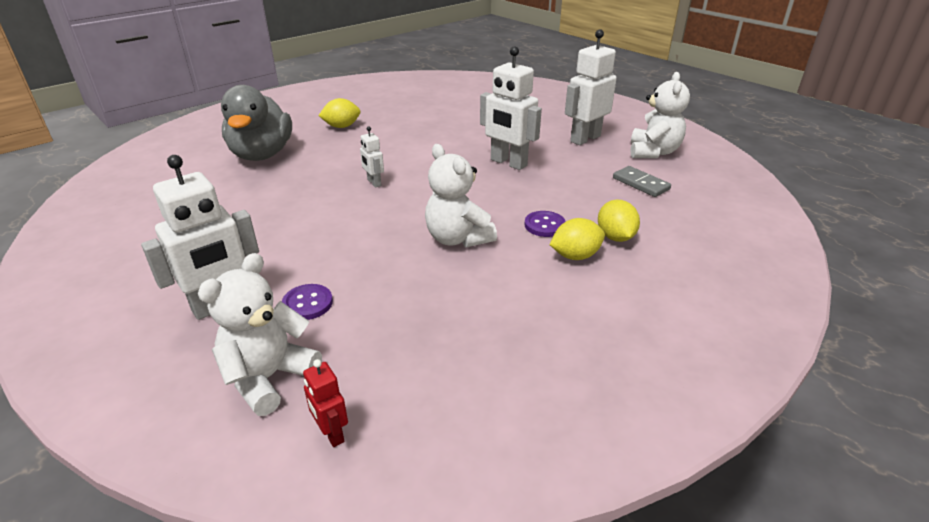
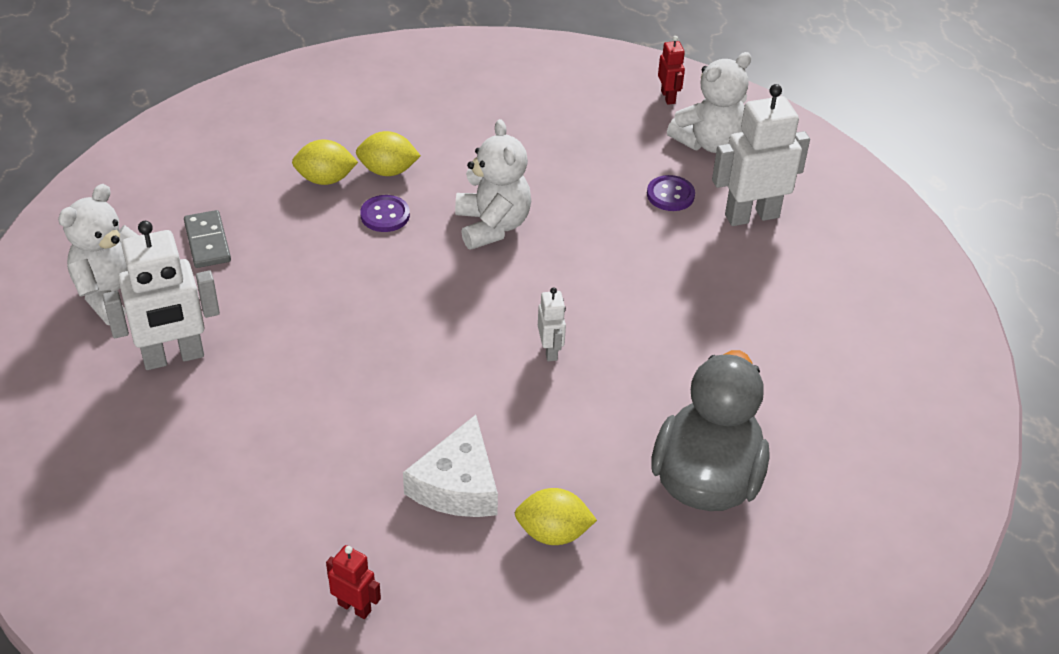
camera: 160 degrees left, 10 degrees up
white robot [480,46,542,170] -> none
yellow lemon [598,200,640,242] -> yellow lemon turned 75 degrees clockwise [292,139,358,185]
none -> red robot [326,545,381,619]
none -> white cheese [403,415,498,517]

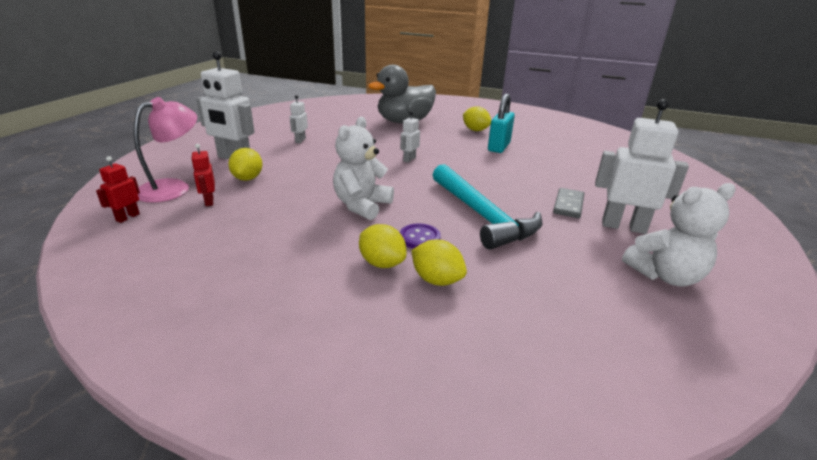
camera: 140 degrees left, 15 degrees down
grey domino [184,210,231,268] -> grey domino moved to [553,188,584,218]
red robot [326,545,381,619] -> red robot moved to [191,144,215,206]
white cheese [403,415,498,517] -> turquoise padlock [488,94,515,153]
purple button [647,175,695,211] -> yellow lemon [228,148,262,181]
white teddy bear [667,52,752,153] -> pink lamp [134,97,197,203]
none -> white robot [290,95,308,143]
none -> turquoise hammer [433,164,542,250]

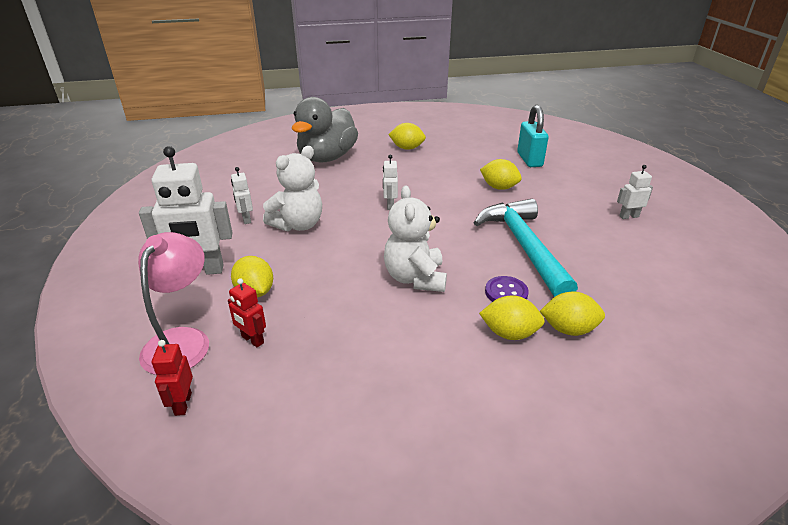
camera: 30 degrees left, 5 degrees up
turquoise hammer [433,164,542,250] -> turquoise hammer turned 135 degrees counterclockwise [474,199,578,297]
turquoise padlock [488,94,515,153] -> turquoise padlock moved to [517,105,549,167]
grey domino [553,188,584,218] -> none
white robot [595,99,689,234] -> white robot [617,165,653,219], size x0.49
white teddy bear [622,183,736,287] -> white teddy bear moved to [263,146,322,232]
none -> yellow lemon [480,159,522,190]

